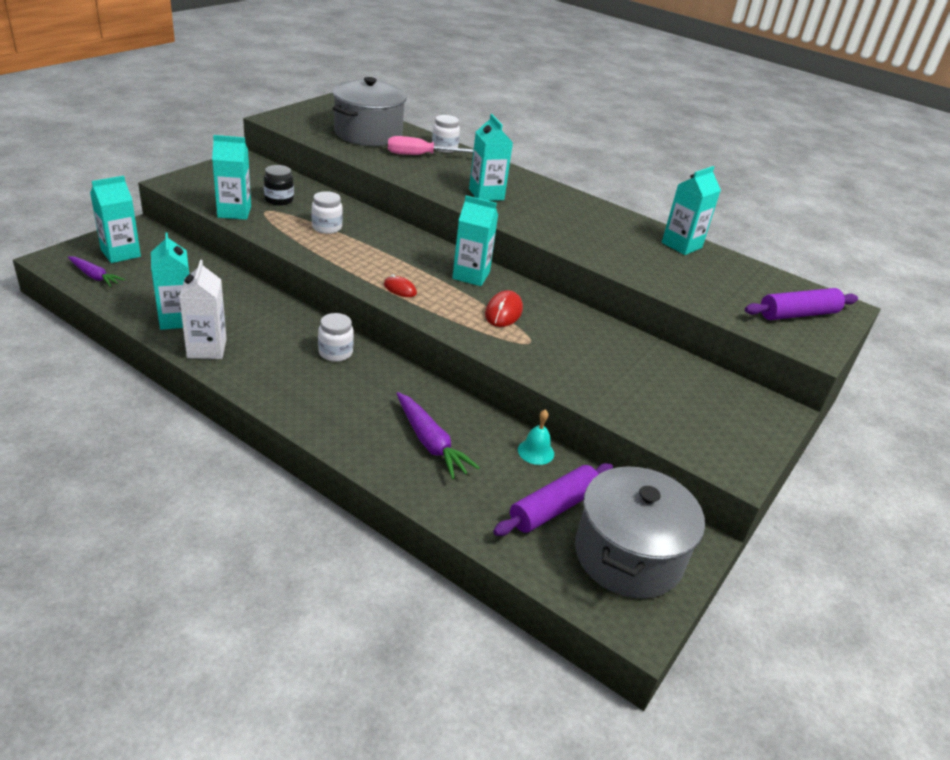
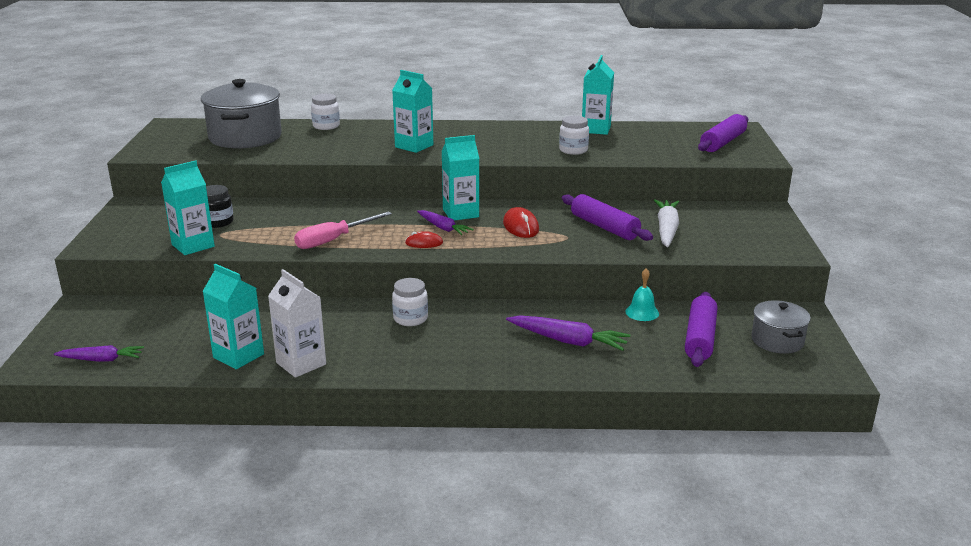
camera: 30 degrees left, 10 degrees down
turquoise carton [90,176,141,263] -> none
white jar [311,191,343,234] -> white jar moved to [559,116,589,155]
pink screwdriver [388,136,474,155] -> pink screwdriver moved to [294,211,392,249]
grey pot [575,466,705,598] -> grey pot [751,300,811,354], size x0.55
none -> purple carrot [417,210,474,235]
none -> purple rolling pin [562,194,653,241]
none -> white carrot [654,199,679,247]

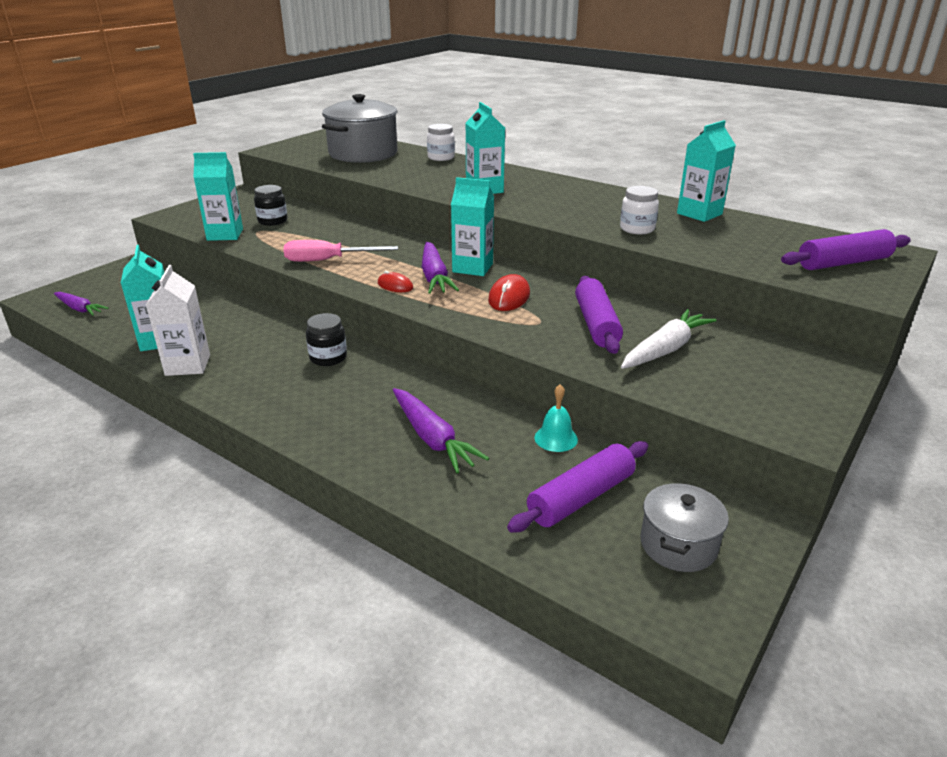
camera: 35 degrees right, 5 degrees up
white jar [392,278,428,326] -> black jar [306,313,347,366]
purple carrot [417,210,474,235] -> purple carrot [422,242,459,294], size x1.51

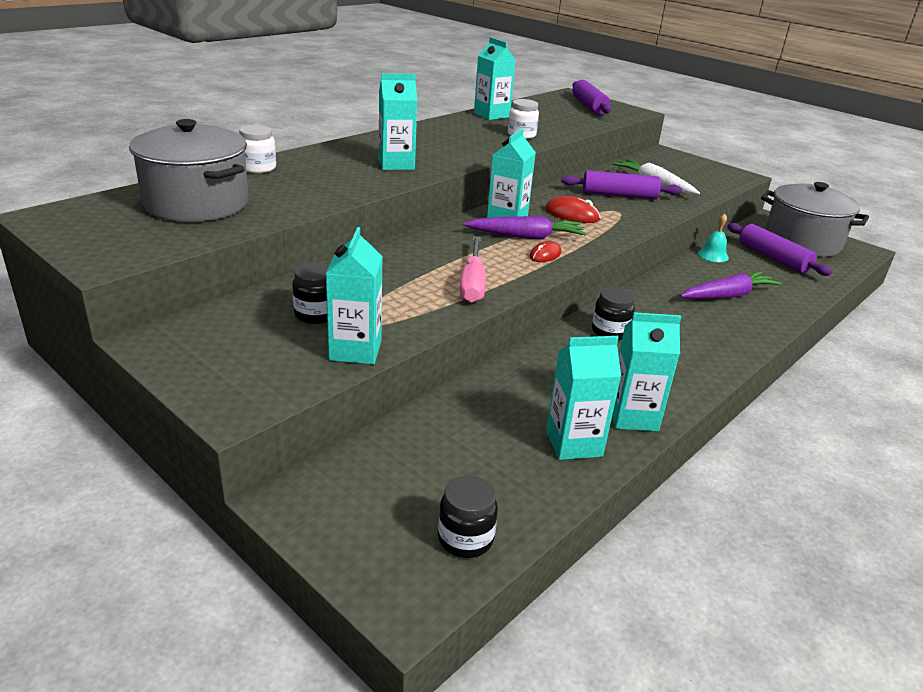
camera: 85 degrees left, 0 degrees up
purple carrot [54,292,109,316] -> black jar [438,476,498,558]
white carton [146,265,210,376] -> turquoise carton [612,312,681,431]
grey pot [641,483,729,572] -> grey pot [761,182,869,257], size x1.80

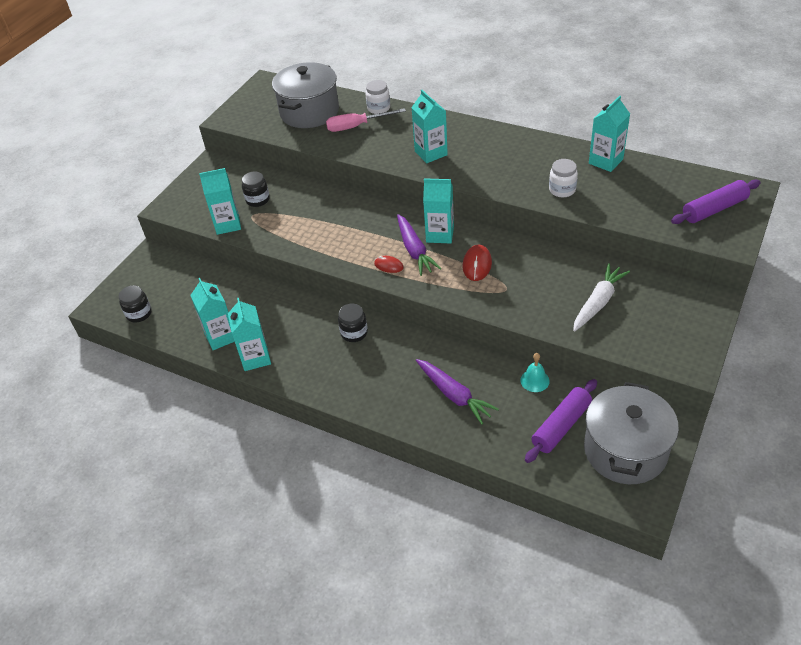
camera: 80 degrees right, 15 degrees up
pink screwdriver [460,236,486,303] -> pink screwdriver moved to [326,108,406,132]
purple rolling pin [561,170,682,200] -> none

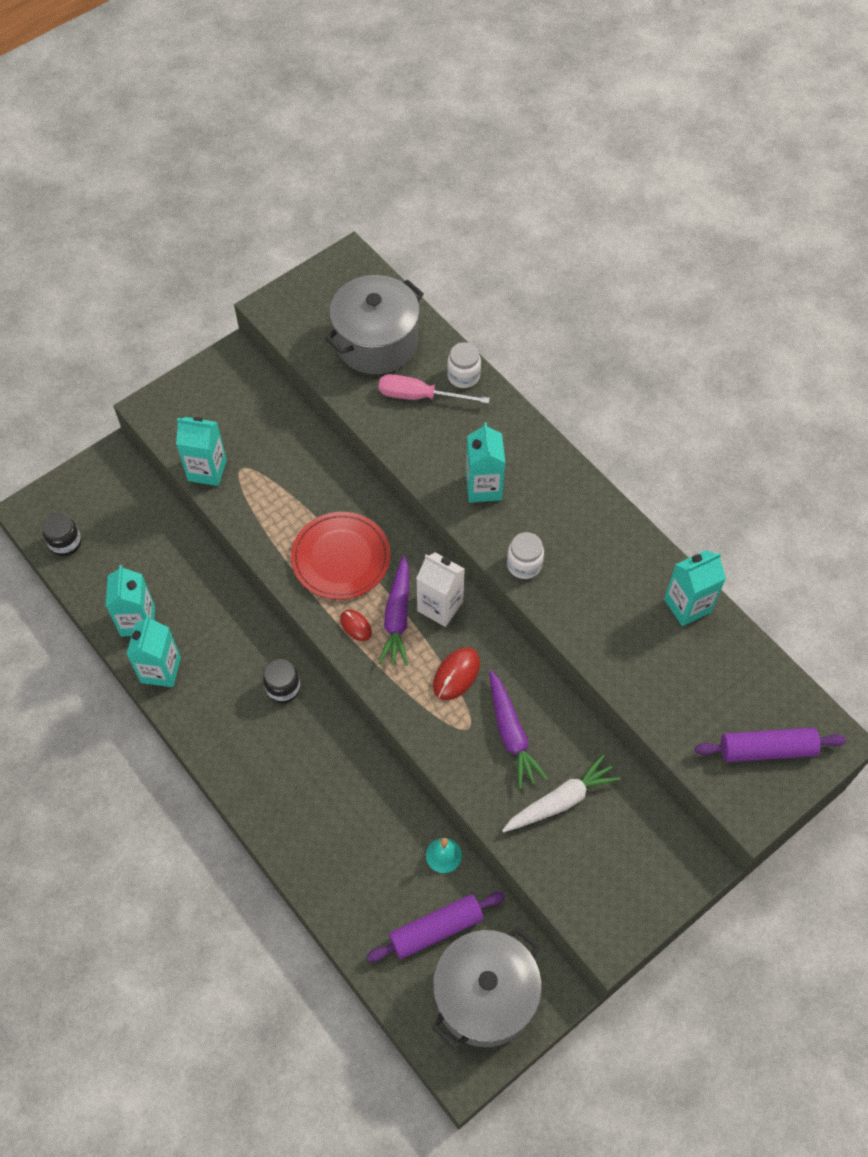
camera: 20 degrees right, 15 degrees up
black jar [242,172,270,207] -> none
purple carrot [416,359,499,424] -> purple carrot moved to [489,670,548,789]
turquoise carton [423,178,454,243] -> white carton [416,552,465,627]
white jar [549,159,578,197] -> white jar moved to [507,532,544,579]
none -> red plate [291,512,390,600]

